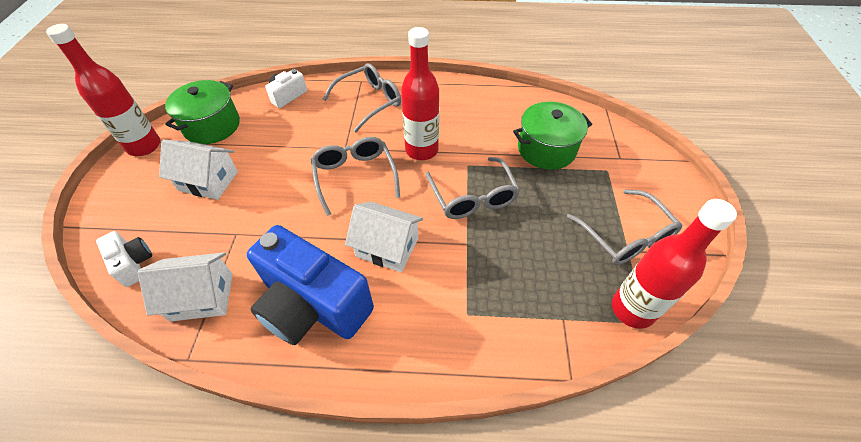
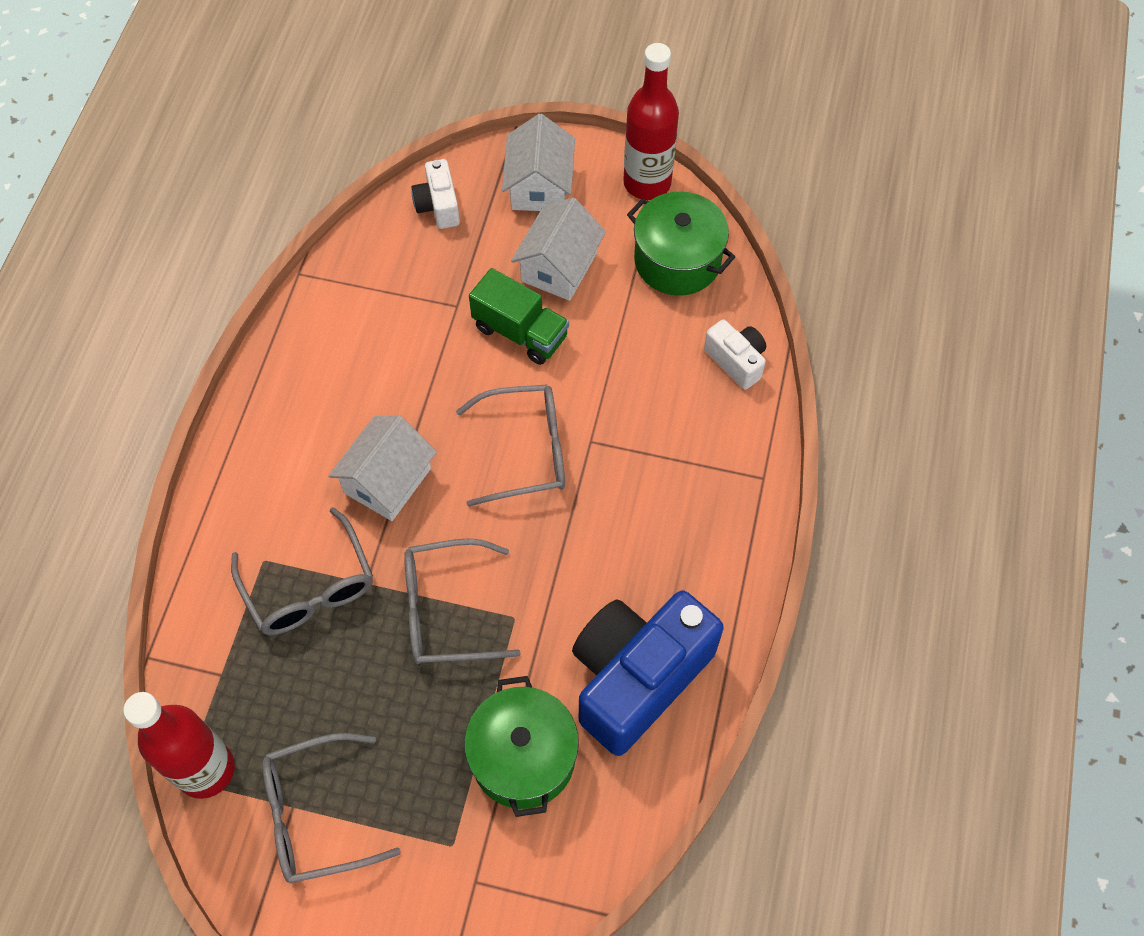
camera: 100 degrees right, 10 degrees up
white camera [96,231,152,287] -> white camera turned 105 degrees clockwise [411,159,460,229]
white house [138,252,233,322] -> white house moved to [502,114,575,211]
blue camera [247,225,374,345] -> blue camera moved to [572,590,724,756]
grey glasses [323,63,401,133] -> grey glasses moved to [231,507,373,635]
red bottle [401,27,439,160] -> none
none -> green truck [469,268,569,365]

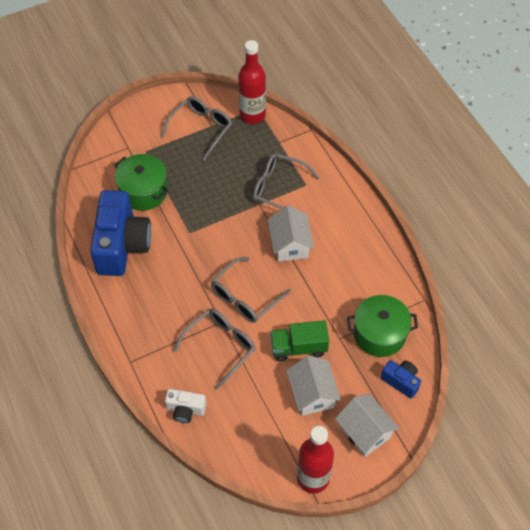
camera: 140 degrees right, 5 degrees down
grey glasses [404,538,521,664] -> grey glasses moved to [173,308,255,390]
white camera [411,159,460,229] -> blue camera [381,360,421,398]
green pot [627,192,735,296] -> green pot moved to [347,295,418,357]

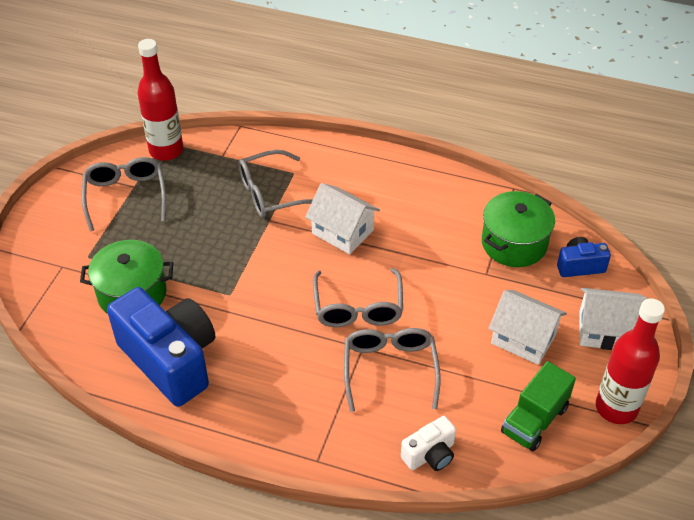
camera: 45 degrees left, 10 degrees down
green truck [270,320,329,361] -> green truck moved to [501,361,576,452]

